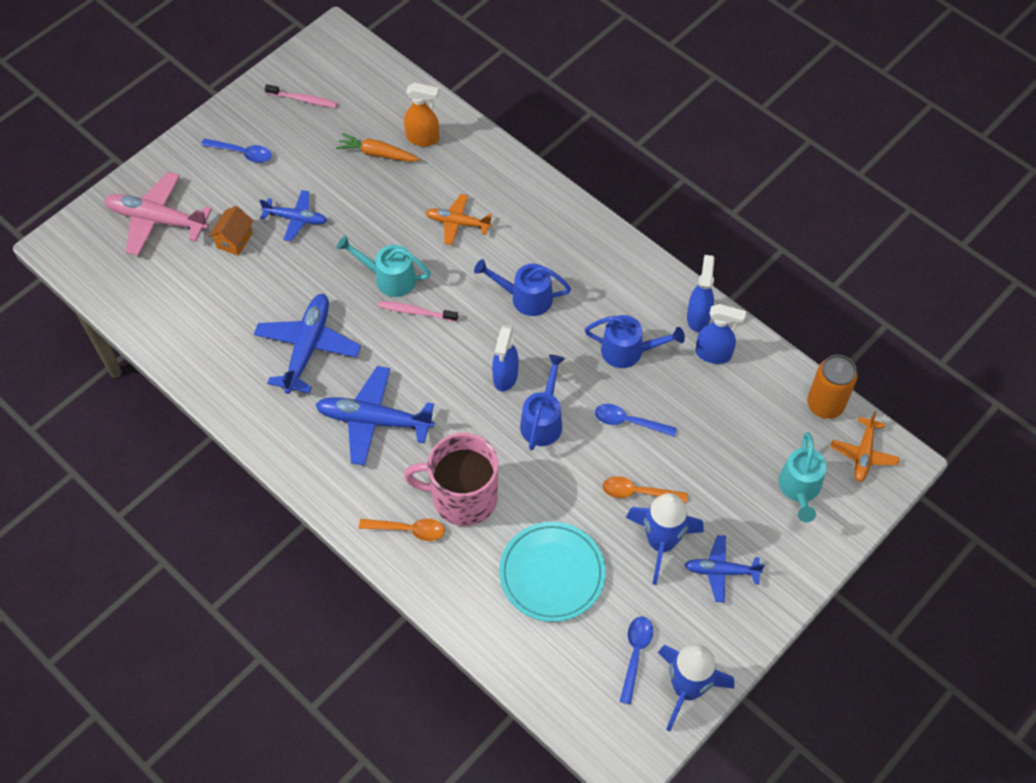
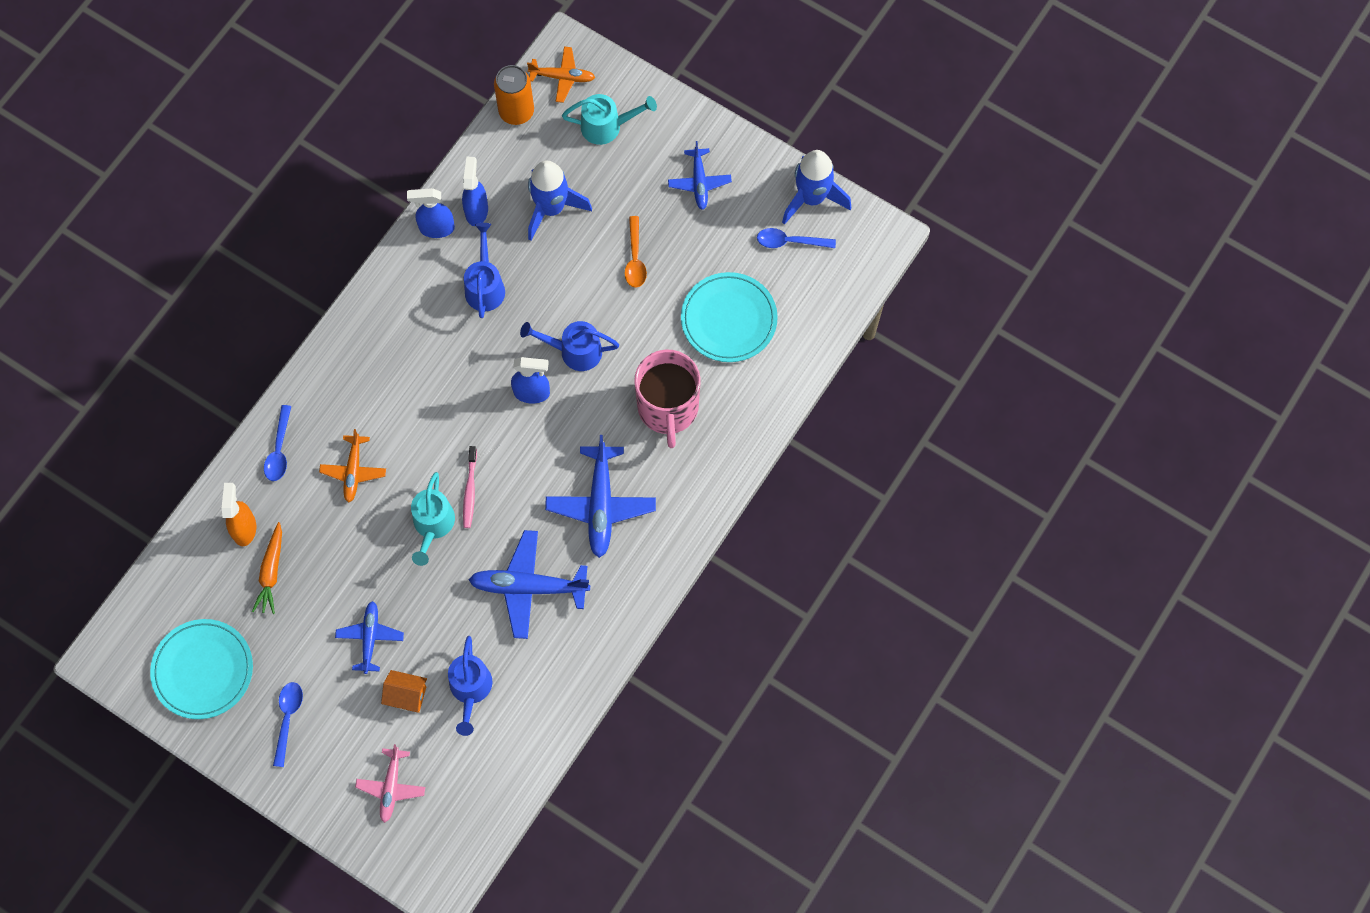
camera: 100 degrees left, 10 degrees up
pink plane [104,172,212,256] -> pink plane [355,744,425,823], size x0.61
pink toothbrush [265,84,337,108] -> turquoise plate [150,619,253,719]
orange spoon [359,519,445,541] -> none
blue watering can [474,259,571,316] -> blue watering can moved to [448,636,492,736]
blue spoon [595,404,677,437] -> blue spoon moved to [264,405,291,481]
blue rocket [626,493,704,585] -> blue rocket moved to [528,161,592,241]

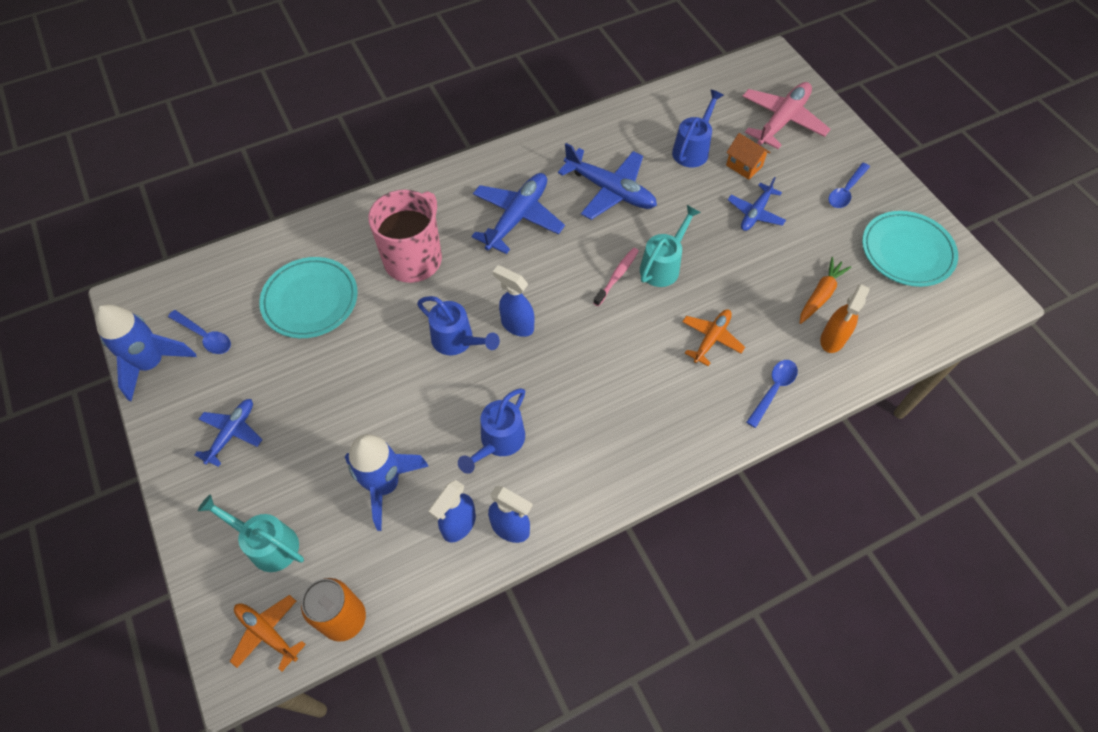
camera: 150 degrees left, 10 degrees down
pink plane [355,744,425,823] -> pink plane [742,82,831,149], size x1.65
orange spoon [624,216,647,288] -> none

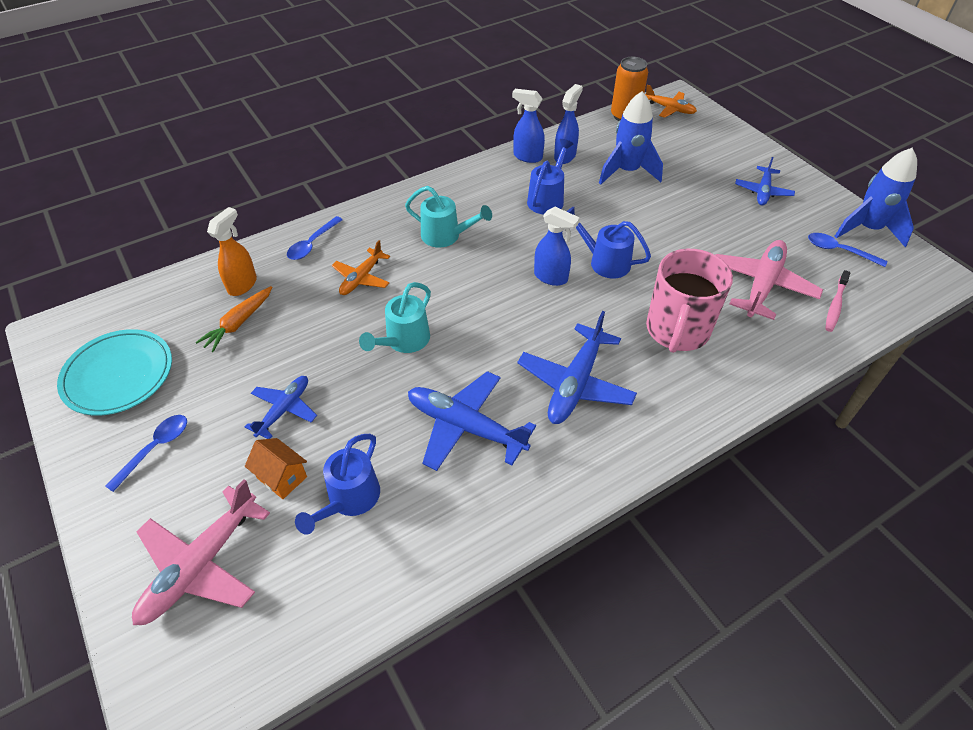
camera: 175 degrees right, 10 degrees down
turquoise watering can [198,494,304,572] -> turquoise watering can moved to [405,186,492,248]
turquoise plate [259,257,358,338] -> pink plane [716,240,823,320]
pink toothbrush [593,248,639,306] -> pink toothbrush moved to [825,270,850,332]

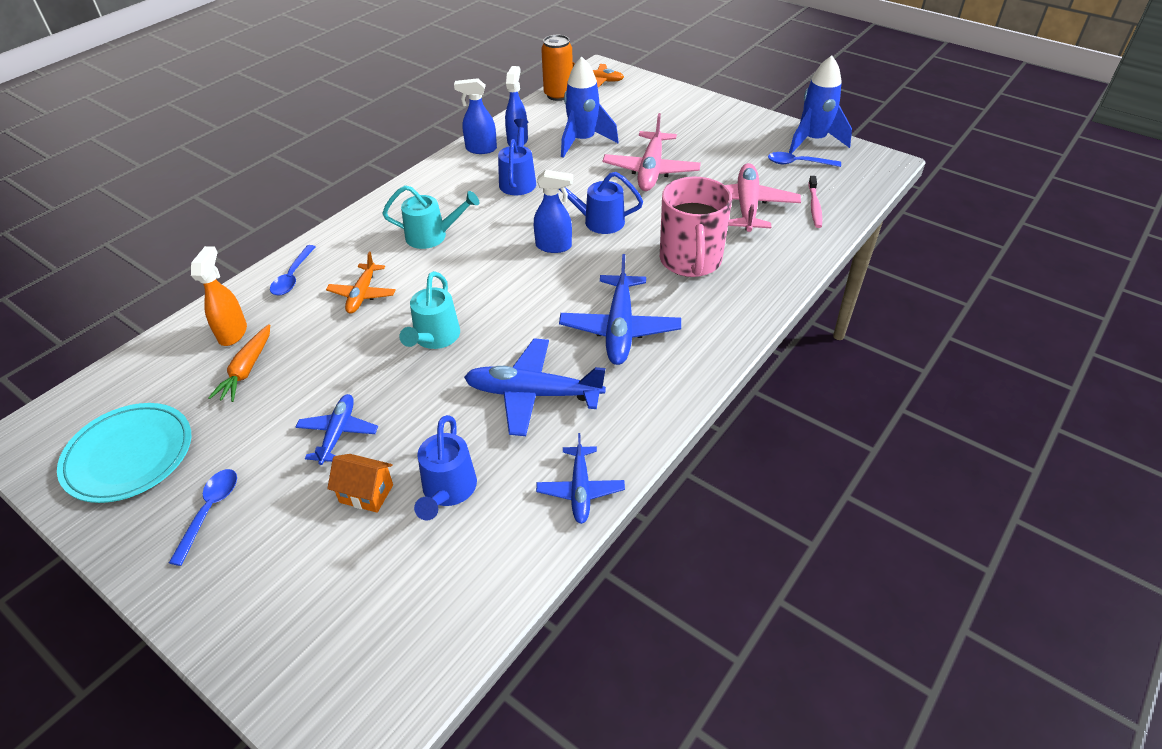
camera: 20 degrees left, 5 degrees down
pink plane [132,479,270,625] -> pink plane moved to [602,113,701,191]
blue plane [735,157,795,206] -> blue plane moved to [536,433,625,524]

